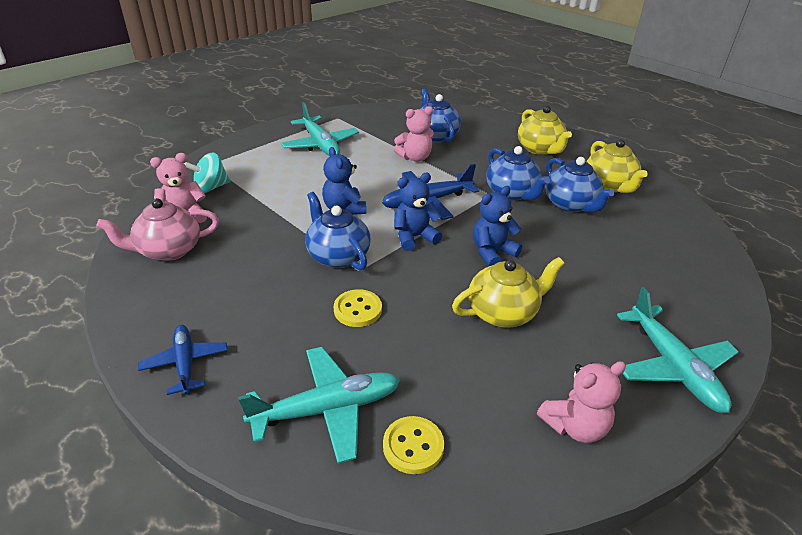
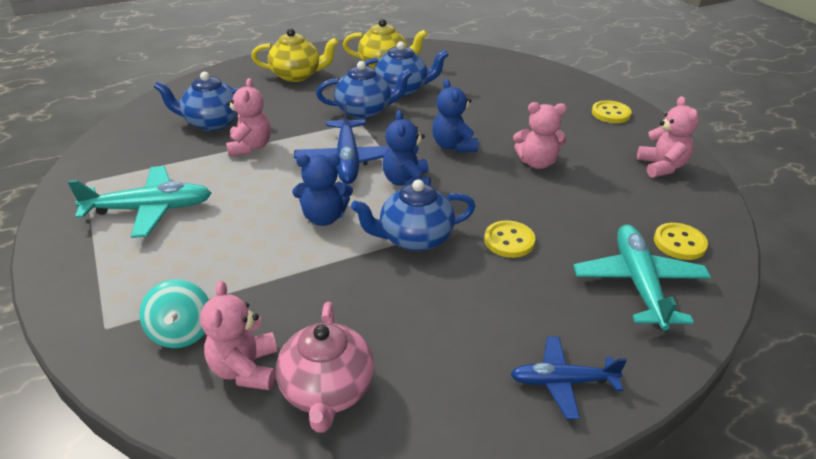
camera: 70 degrees left, 0 degrees up
yellow teapot [452,257,565,327] -> pink teddy bear [513,102,567,169]
turquoise plane [617,287,738,413] -> yellow button [592,100,632,123]

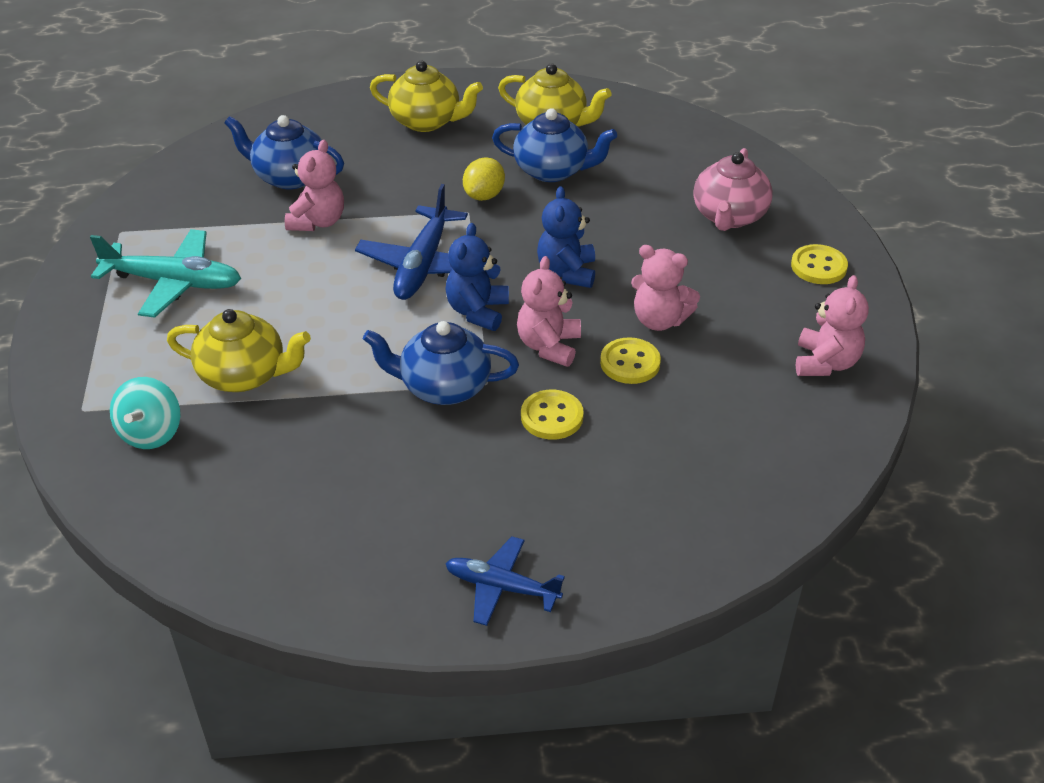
camera: 20 degrees right, 5 degrees up
pink teddy bear [200,280,277,390] -> pink teddy bear moved to [517,256,581,367]
pink teapot [276,302,374,433] -> pink teapot moved to [693,148,773,231]
blue teddy bear [293,154,353,226] -> none
blue teapot [316,61,412,119] -> yellow lemon [463,157,505,201]
turquoise plane [573,224,711,331] -> none
yellow button [654,223,708,260] -> yellow button moved to [600,337,661,384]
none -> yellow teapot [167,309,311,392]

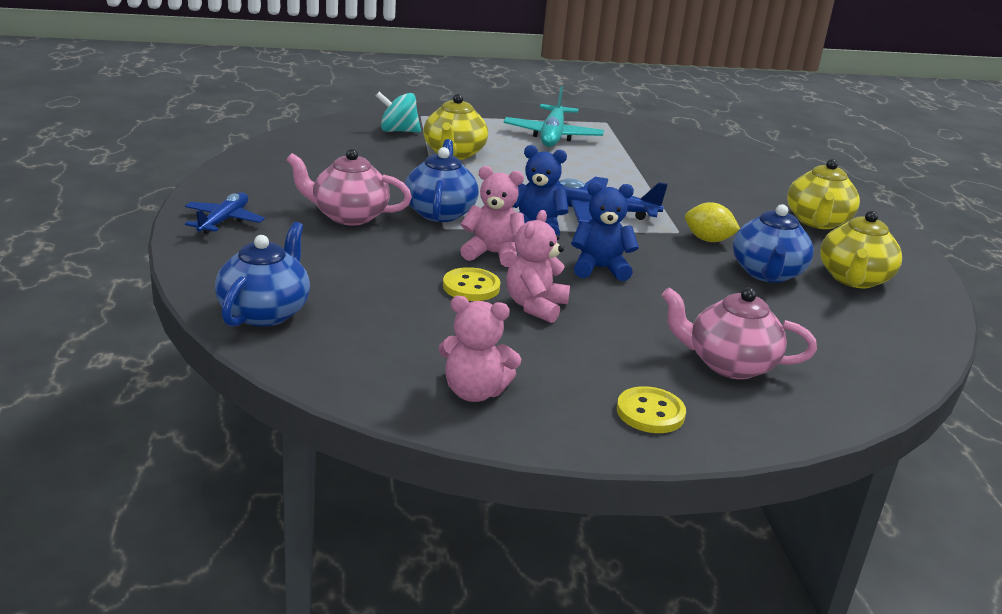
camera: 85 degrees right, 15 degrees down
blue teapot [224,115,344,189] -> blue teapot moved to [215,222,310,327]
pink teddy bear [285,140,344,231] -> none
yellow button [521,389,584,440] -> none
none -> pink teapot [286,149,412,225]

